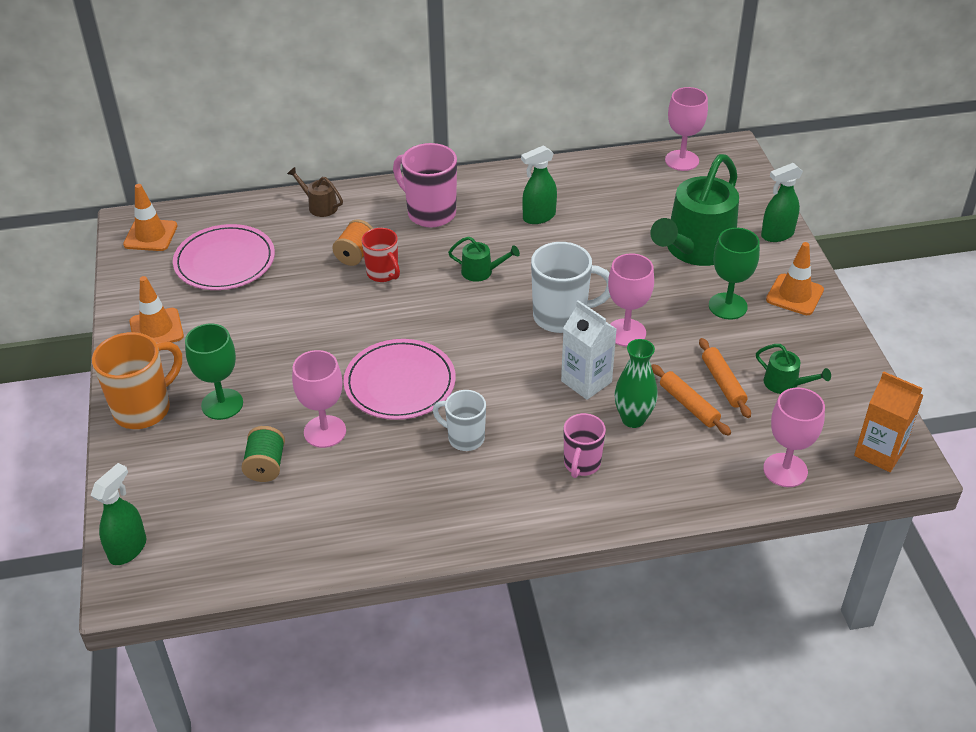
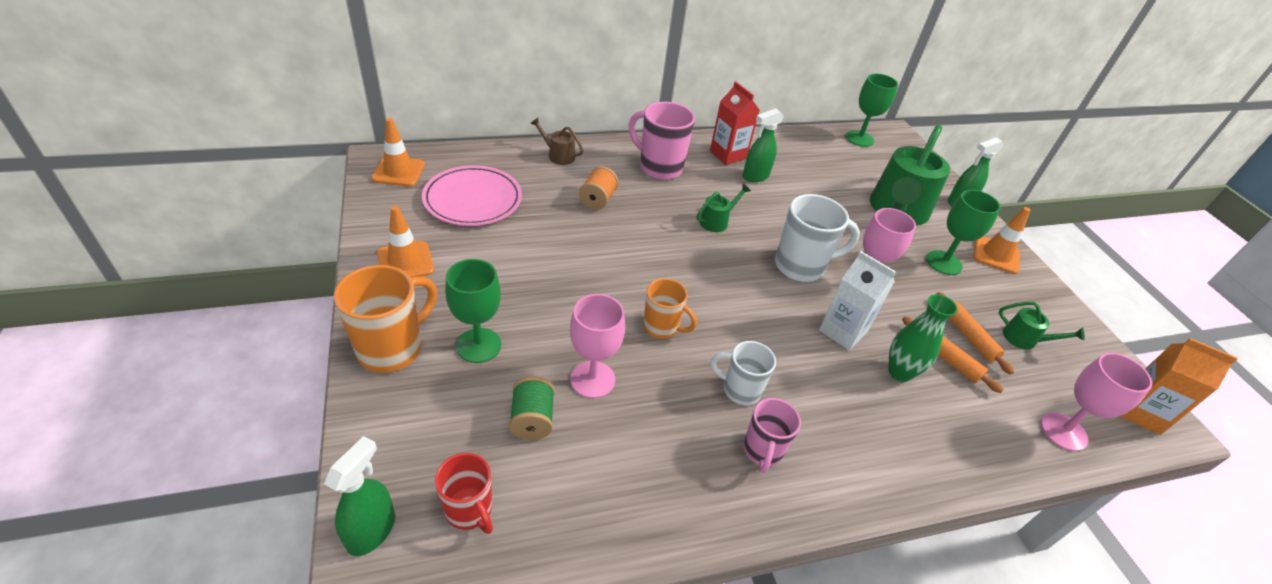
camera: 10 degrees left, 0 degrees up
pink plate [344,339,456,420] -> orange mug [643,278,697,339]
red mug [362,228,400,282] -> red mug moved to [435,453,493,534]
green watering can [448,236,520,282] -> green watering can turned 45 degrees counterclockwise [696,184,751,232]
pink mug [563,413,606,478] -> pink mug moved to [743,398,801,473]
pink goblet [665,87,708,171] -> green goblet [846,74,898,147]
none -> red carton [710,82,760,165]

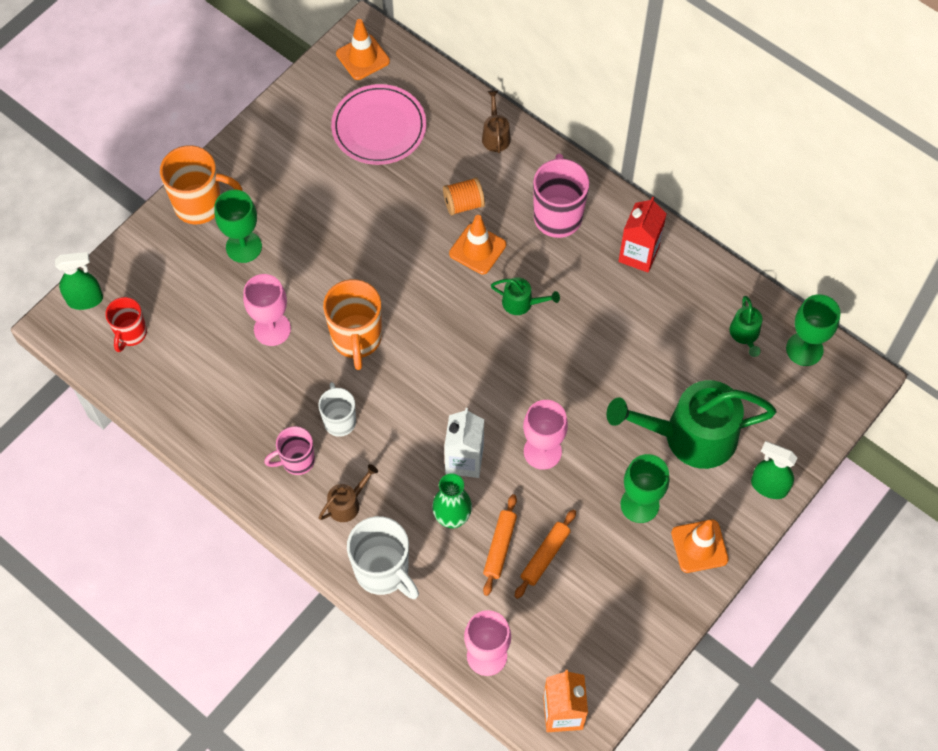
camera: 60 degrees right, 20 degrees up
orange traffic cone [377,206,434,278] -> orange traffic cone moved to [449,215,506,275]
green spool [509,376,554,440] -> none
orange mug [643,278,697,339] -> orange mug [323,279,382,370], size x1.60
green spray bottle [743,108,784,182] -> none
white mug [775,194,860,282] -> white mug moved to [347,516,419,599]
green watering can [999,302,1085,349] -> green watering can moved to [730,296,762,357]
none -> brown watering can [319,464,378,522]

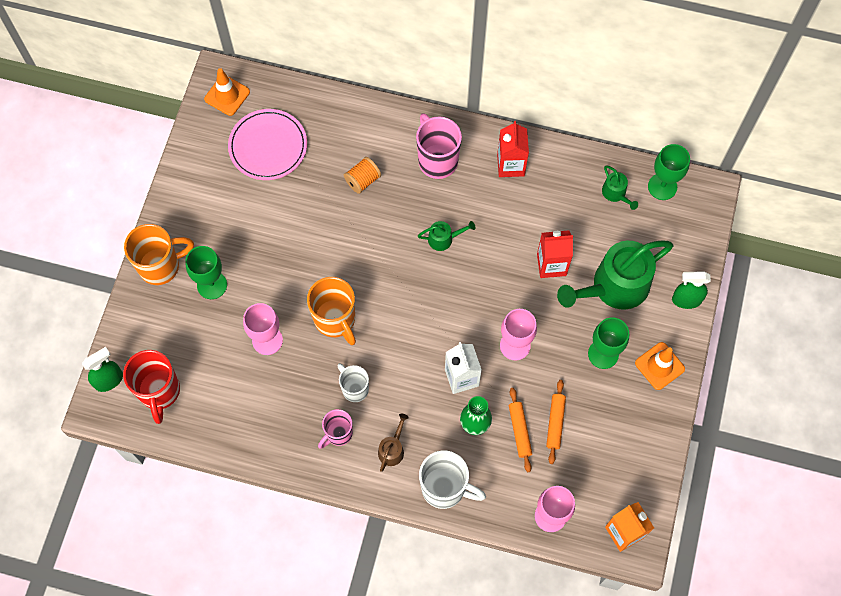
camera: 25 degrees left, 5 degrees up
red mug [105,297,147,352] -> red mug [123,350,180,424], size x1.60
orange traffic cone [449,215,506,275] -> none
brown watering can [482,91,511,153] -> none
none -> red carton [537,230,573,278]

